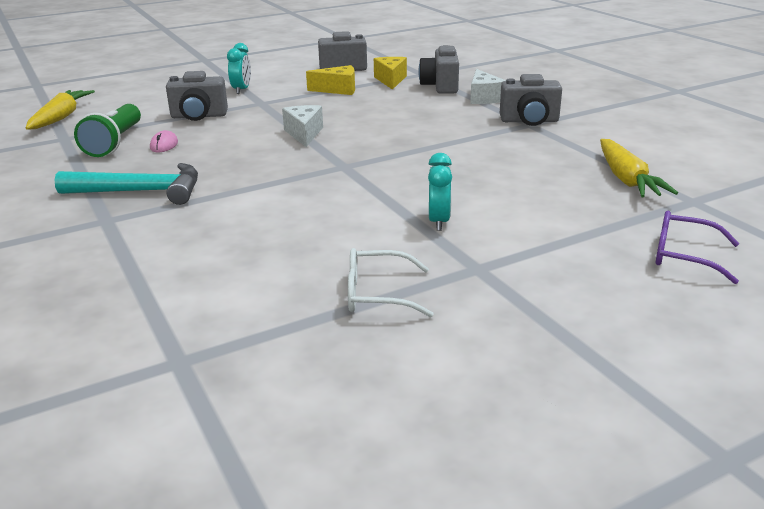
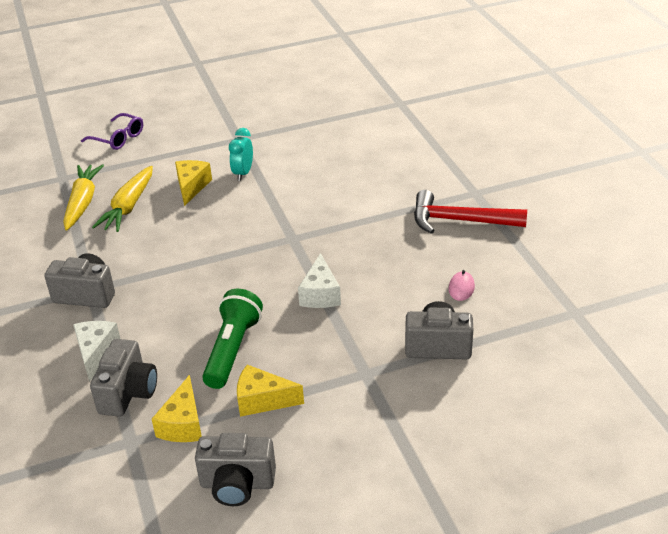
camera: 170 degrees left, 10 degrees up
yellow carrot [26,90,95,130] -> yellow carrot moved to [92,166,153,232]
turquoise hammer [55,163,198,205] -> red hammer [414,190,527,234]
green flashlight [74,104,141,157] -> green flashlight moved to [202,289,263,389]
turquoise clock [227,43,251,94] -> none
white glasses [348,248,434,317] -> none
none -> yellow cheese [175,160,212,206]

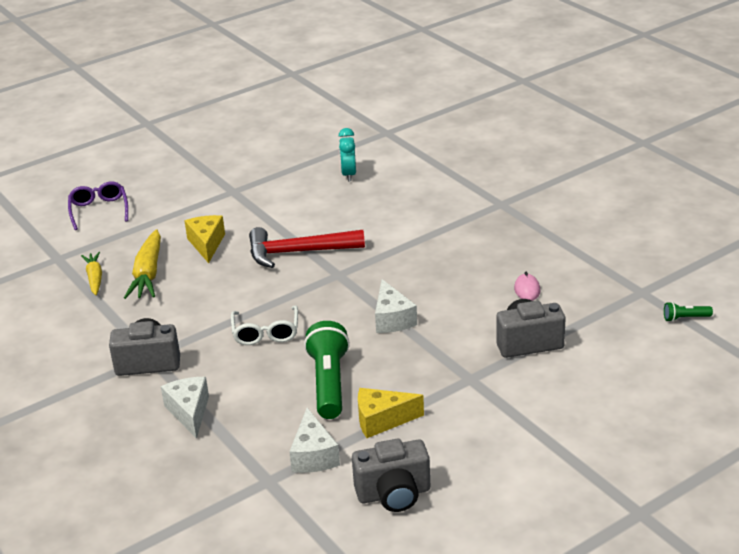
camera: 15 degrees left, 5 degrees down
yellow carrot [63,164,104,231] -> yellow carrot [81,252,102,295], size x0.63
purple glasses [81,113,143,150] -> purple glasses turned 120 degrees counterclockwise [68,181,128,230]
grey camera [90,339,157,417] -> none
yellow cheese [152,375,202,442] -> white cheese [289,408,340,473]
turquoise clock [229,128,253,181] -> turquoise clock moved to [339,128,356,182]
red hammer [414,190,527,234] -> red hammer moved to [249,227,365,268]
none -> white glasses [231,306,298,345]
none -> green flashlight [664,302,713,322]

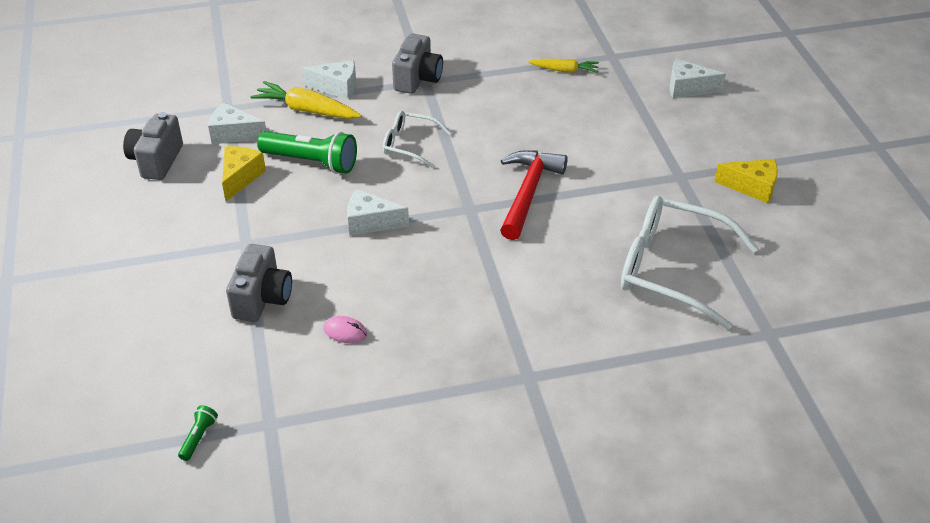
camera: 110 degrees right, 10 degrees up
purple glasses [68,181,128,230] -> white cheese [670,59,726,98]
yellow carrot [124,229,161,299] -> yellow carrot moved to [250,81,362,119]
yellow cheese [185,215,225,263] -> yellow cheese moved to [714,159,778,203]
turquoise clock [339,128,356,182] -> white glasses [621,196,759,330]

